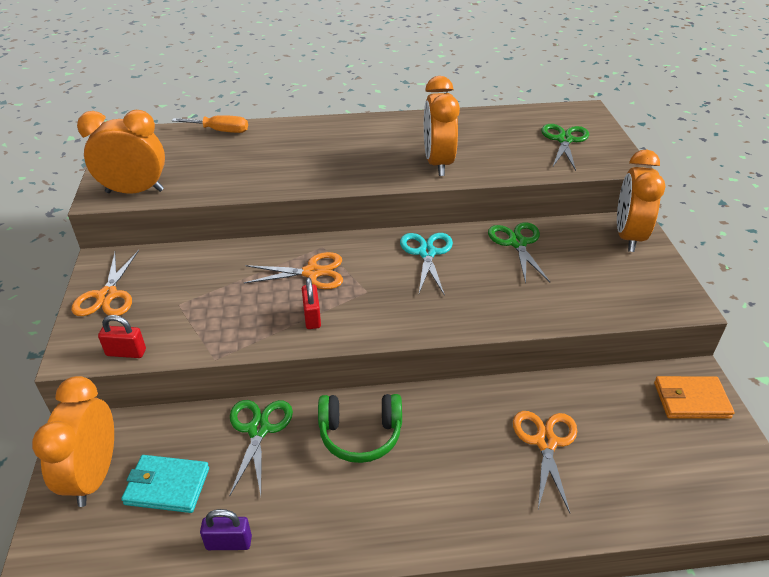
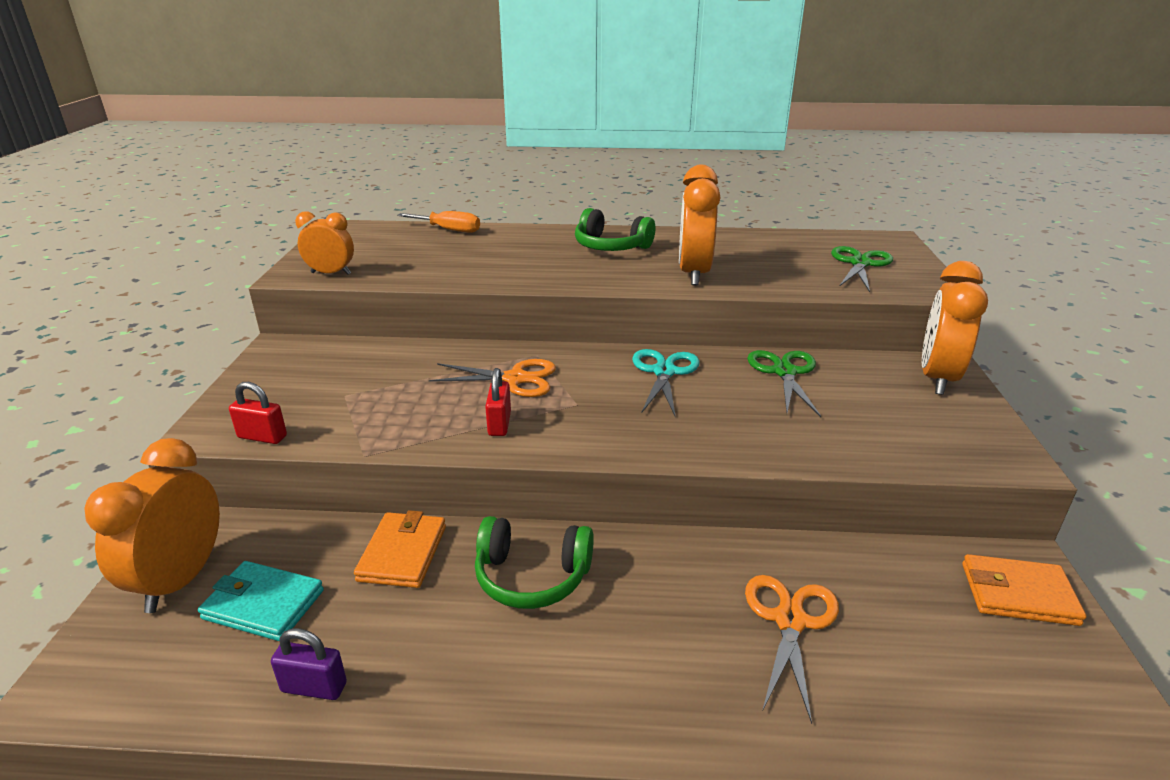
camera: 10 degrees right, 10 degrees down
orange scissors [72,250,139,316] -> none
orange clock [77,110,165,194] -> orange clock [295,212,354,275], size x0.62
green scissors [229,400,293,497] -> orange wallet [354,510,446,588]
none -> green headphones [575,208,655,251]

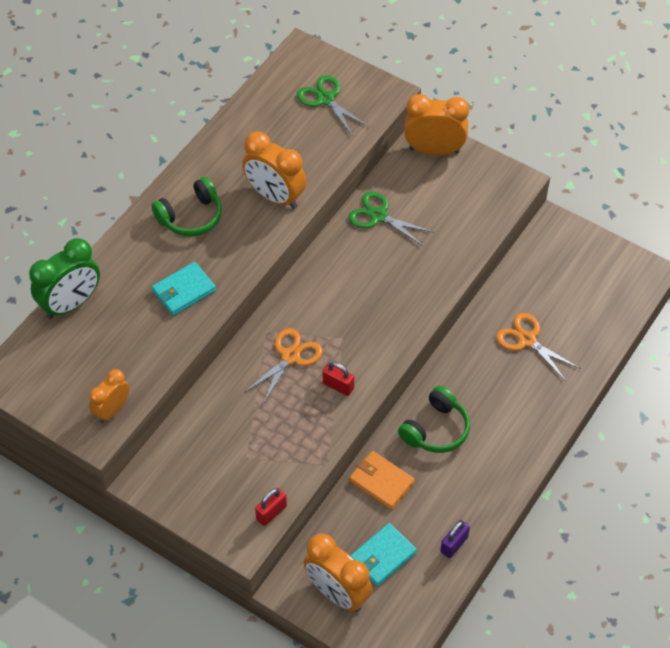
camera: 60 degrees left, 25 degrees up
orange screwdriver [397,211,480,233] -> green clock [29,238,100,319]
turquoise scissors [632,349,699,418] -> none
orange clock [922,261,988,395] -> orange clock turned 135 degrees clockwise [404,94,469,155]
orange wallet [962,554,1086,626] -> none
none -> turquoise wallet [152,262,216,316]

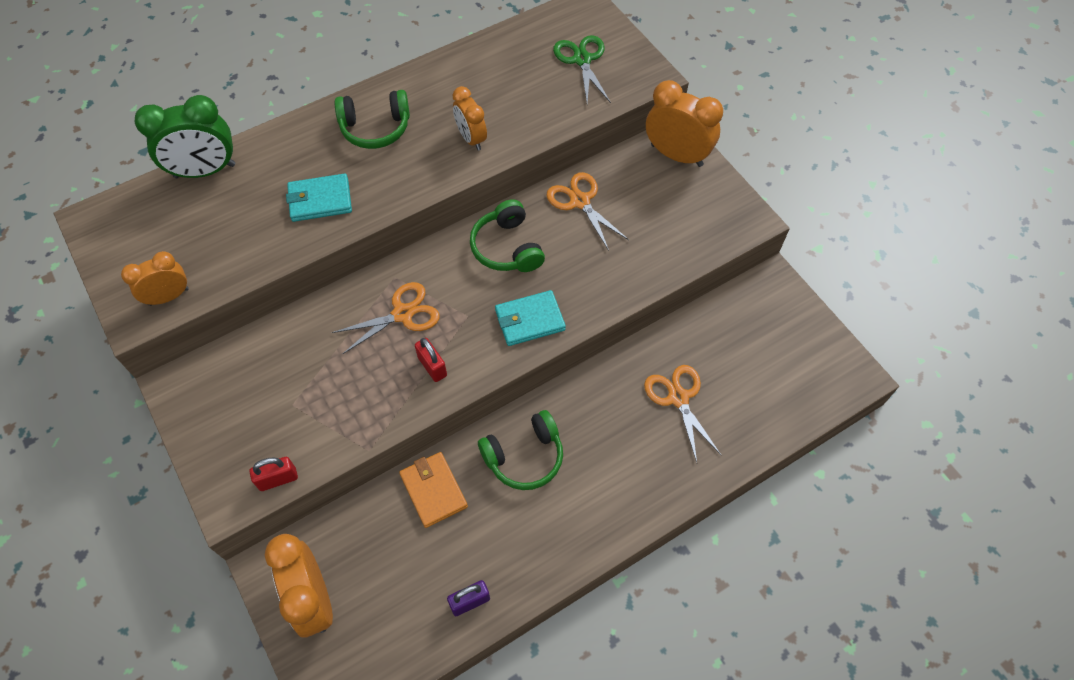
camera: 25 degrees right, 5 degrees up
orange clock [242,132,306,209] -> orange clock [453,86,487,151], size x0.62
green scissors [348,191,433,247] -> orange scissors [547,172,629,251]
turquoise wallet [350,523,417,586] -> turquoise wallet moved to [495,290,566,346]
none -> green headphones [470,199,545,272]

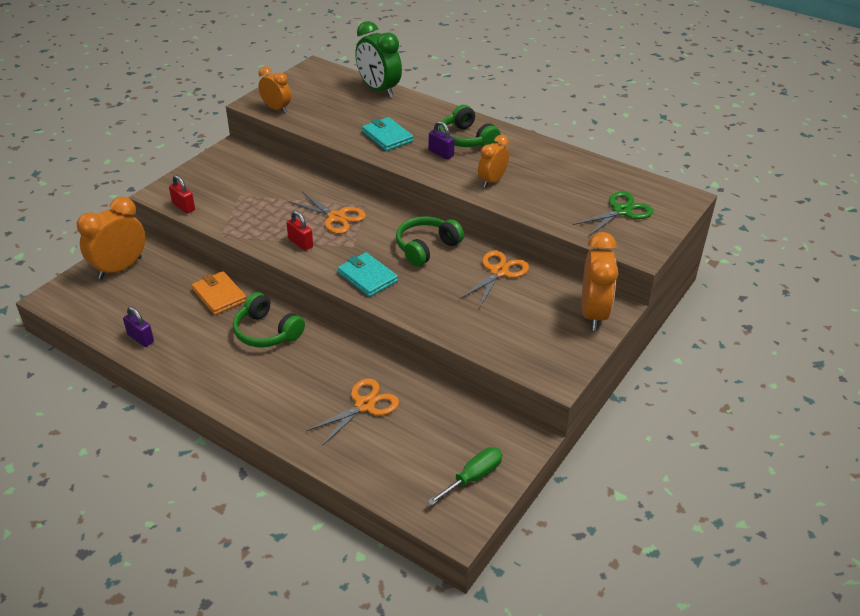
camera: 65 degrees right, 20 degrees down
orange wallet [399,452,468,528] -> orange wallet turned 75 degrees counterclockwise [192,271,246,315]
red padlock [415,338,447,382] -> red padlock turned 75 degrees counterclockwise [287,211,313,251]
none -> green screwdriver [427,447,502,506]
none -> purple padlock [429,121,455,159]

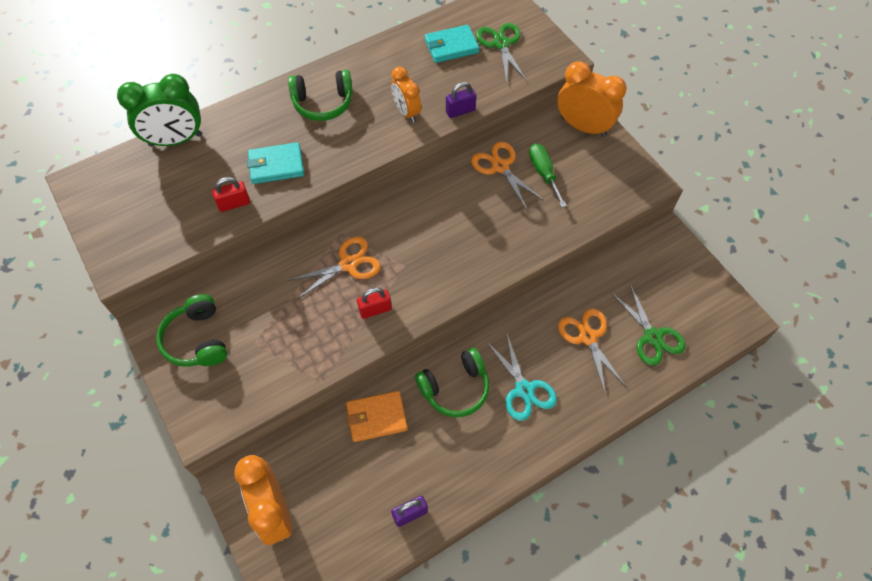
camera: 65 degrees left, 20 degrees up
red padlock [169,175,195,214] -> red padlock moved to [212,177,250,212]
orange clock [258,66,291,113] -> none
turquoise wallet [338,252,398,297] -> turquoise wallet moved to [425,25,479,63]
green headphones [396,216,464,267] -> green headphones moved to [156,294,227,367]
green screwdriver [427,447,502,506] -> green screwdriver moved to [529,143,567,208]
purple padlock [429,121,455,159] -> purple padlock moved to [446,82,476,118]
none -> turquoise scissors [486,334,557,421]
none -> green scissors [611,284,686,366]

